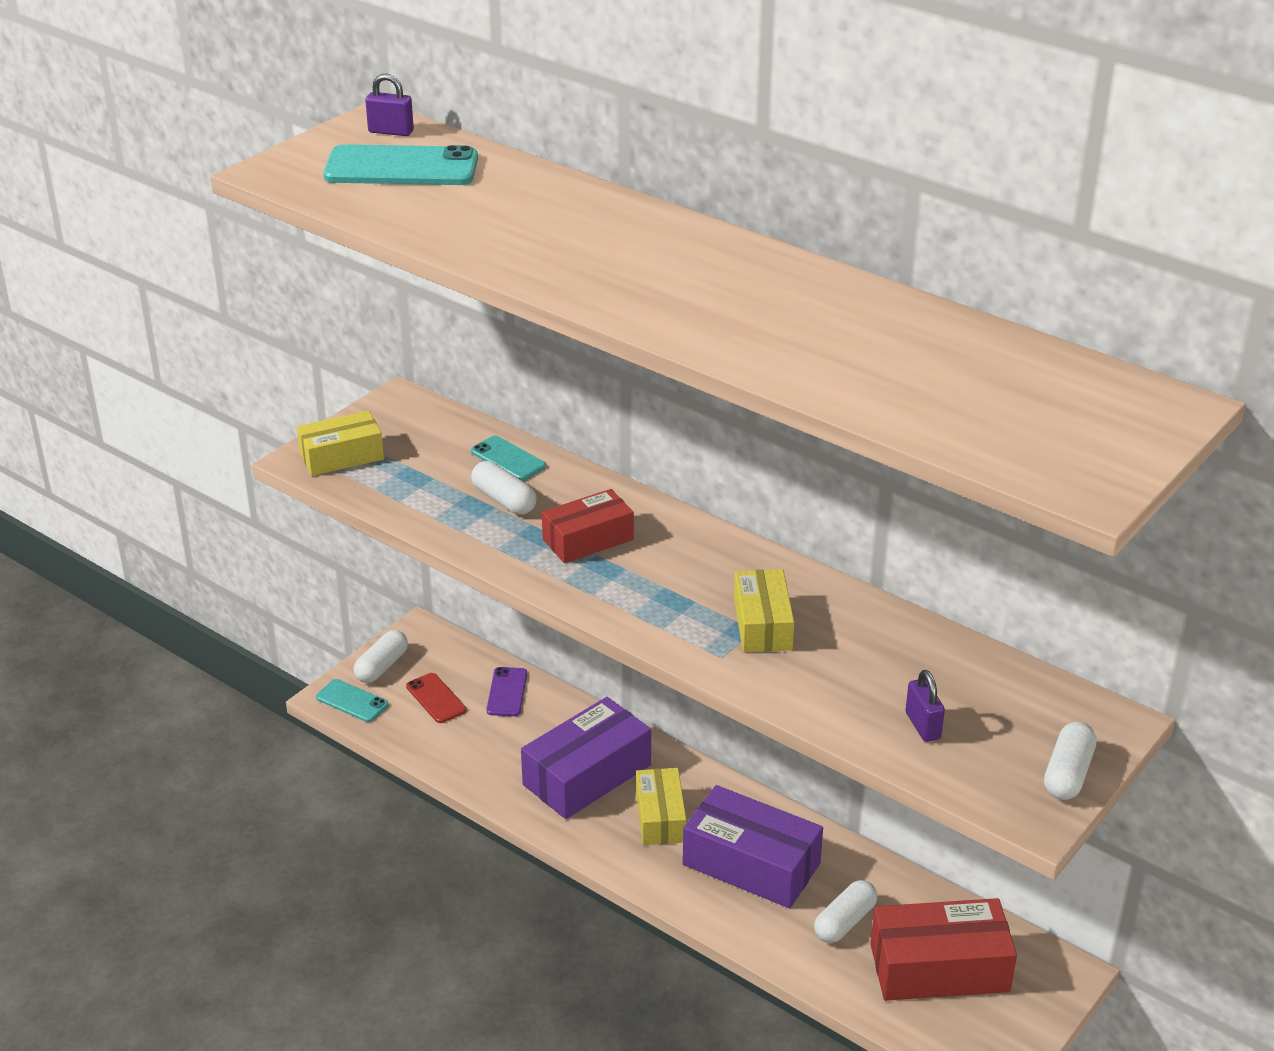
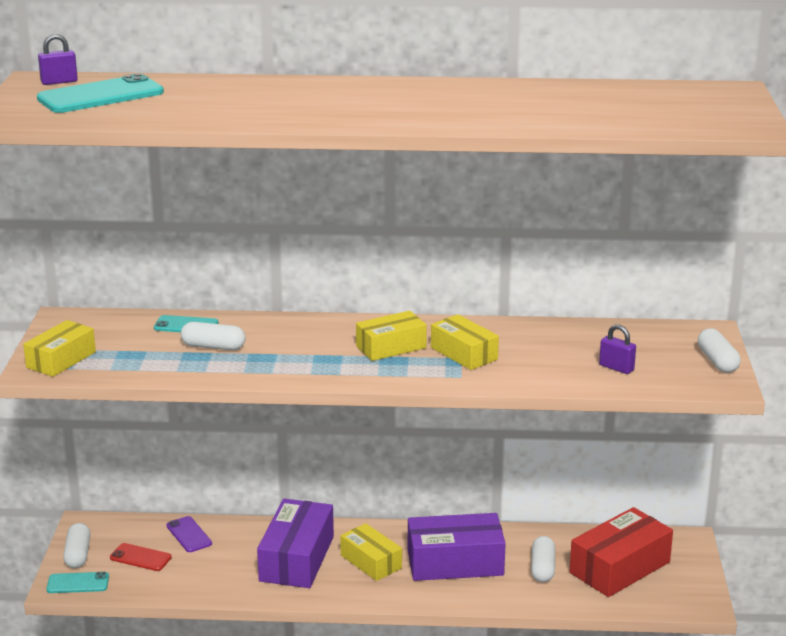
camera: 35 degrees left, 10 degrees down
red box [542,489,634,563] -> none
none -> yellow box [356,311,427,361]

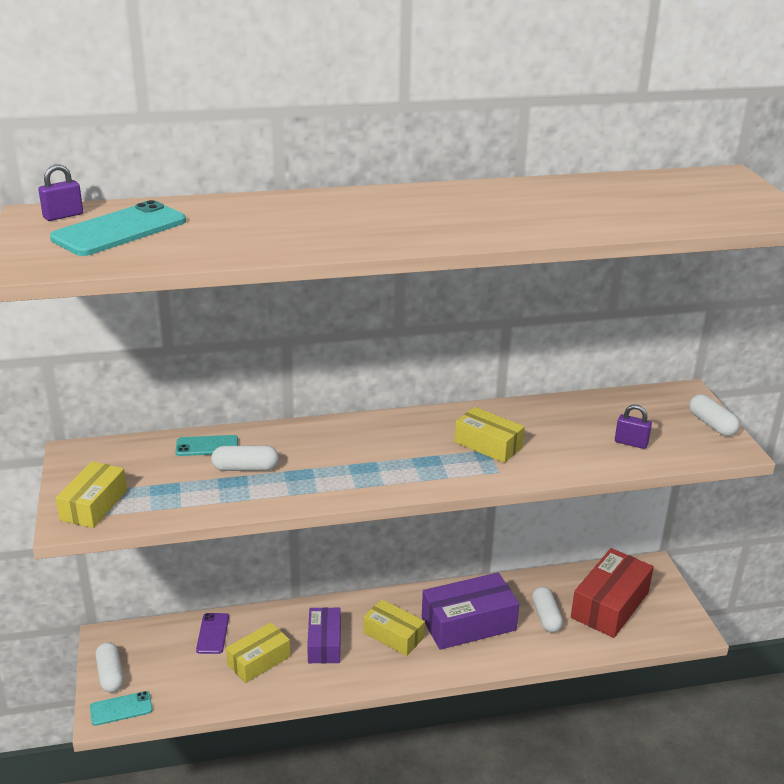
camera: 15 degrees left, 5 degrees up
red phone [110,543,172,571] -> none
purple phone [166,516,212,552] -> purple phone turned 45 degrees clockwise [196,613,229,654]
purple box [257,499,334,588] -> purple box [307,607,341,663], size x0.63
yellow box [356,311,427,361] -> yellow box moved to [226,623,291,683]

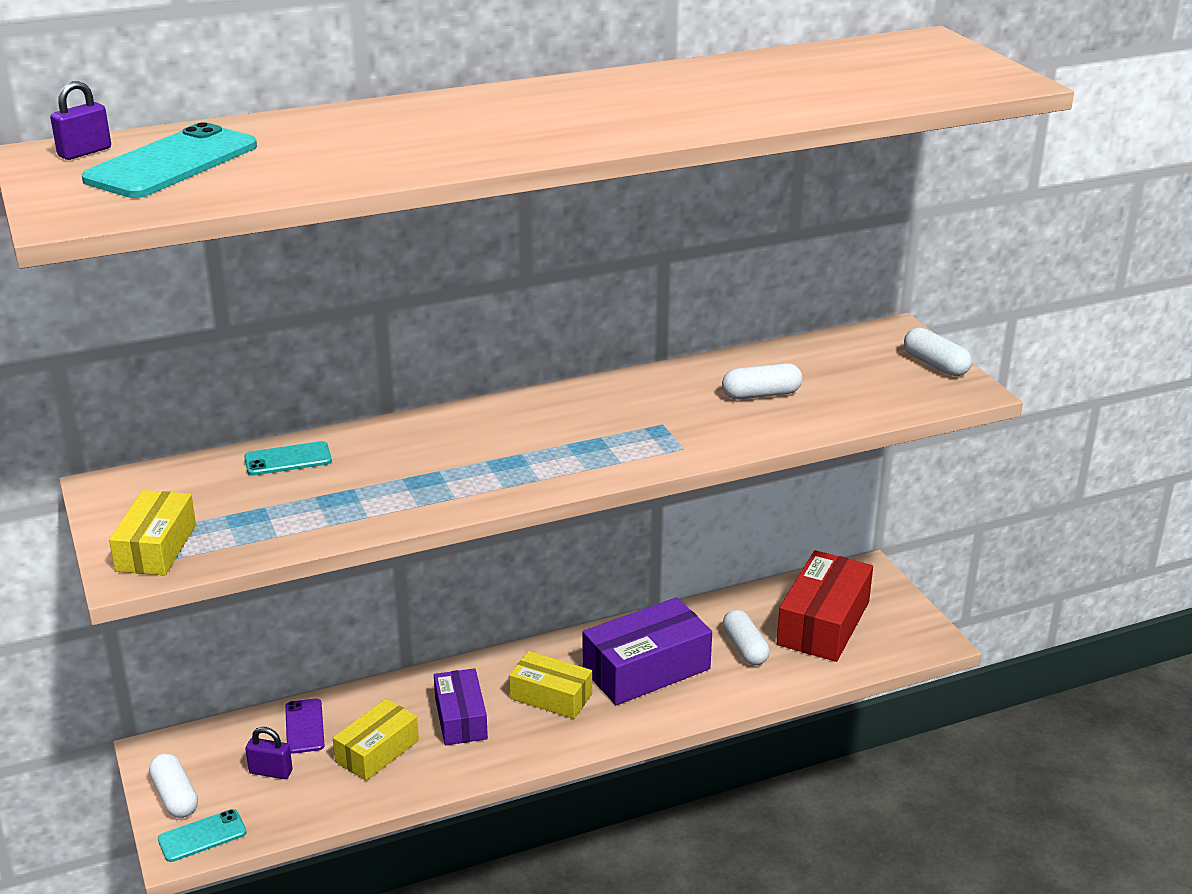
camera: 10 degrees left, 0 degrees up
white capsule [211,445,279,471] -> white capsule moved to [722,363,803,399]
yellow box [455,407,524,463] -> none
purple padlock [615,405,652,449] -> purple padlock moved to [245,727,293,779]

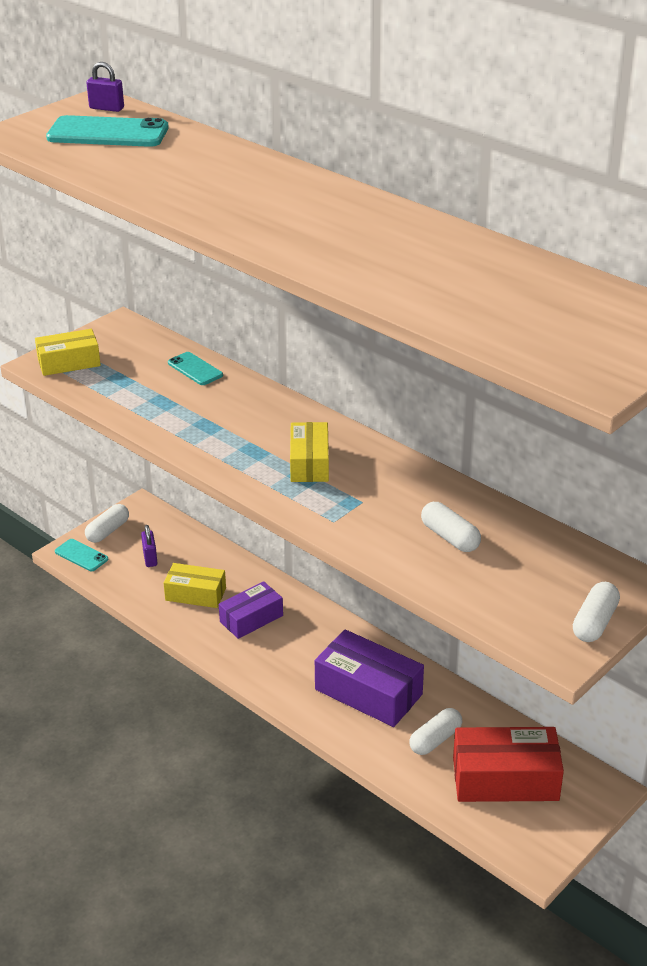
camera: 65 degrees right, 5 degrees up
purple phone [285,698,325,754] -> none
yellow box [509,651,592,719] -> yellow box moved to [290,422,329,482]

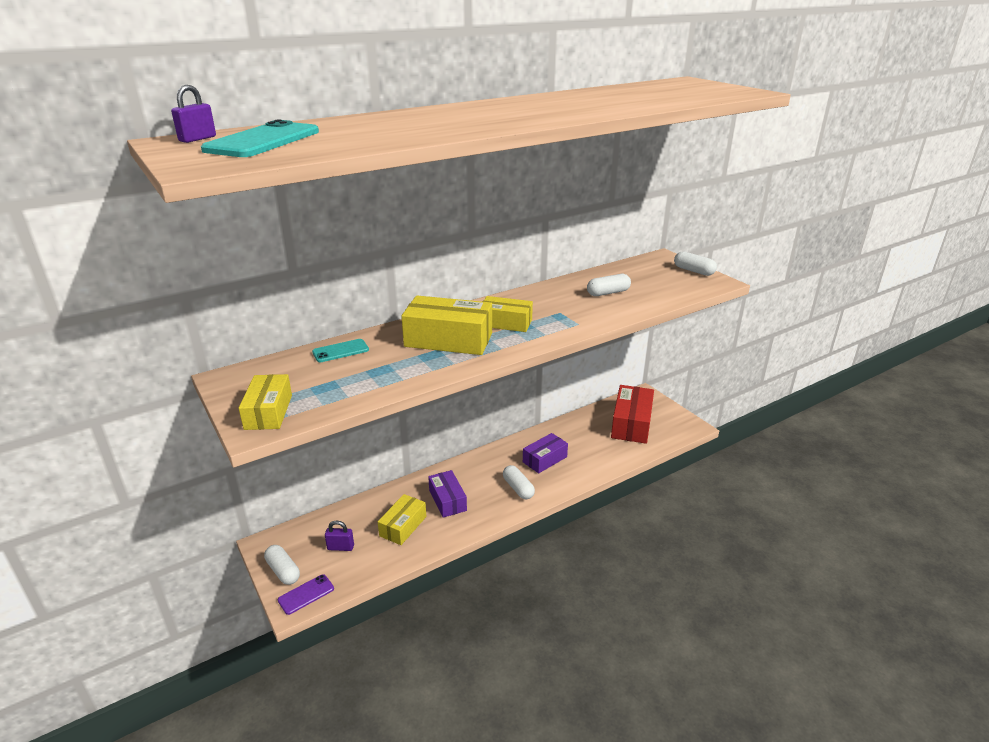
camera: 75 degrees left, 5 degrees down
turquoise phone [55,539,108,571] -> purple phone [278,574,334,615]
purple box [315,629,424,727] -> purple box [523,433,568,474], size x0.63
white capsule [409,708,462,755] -> white capsule moved to [503,465,535,499]
none -> yellow box [401,296,492,355]

